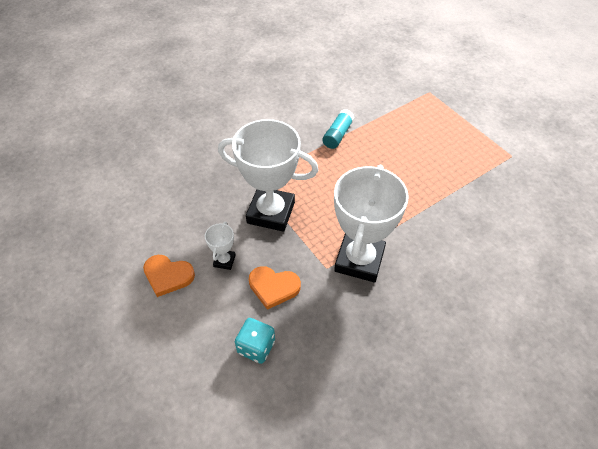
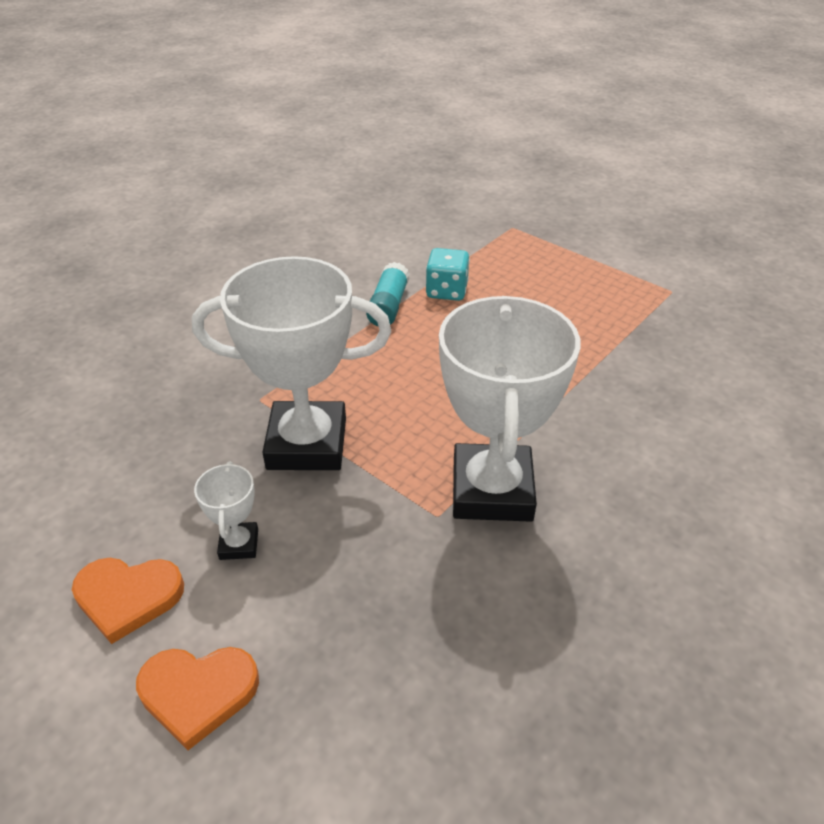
camera: 15 degrees left, 10 degrees down
turquoise dice [235,318,275,364] -> turquoise dice moved to [426,248,470,301]
orange heart [249,266,301,310] -> orange heart moved to [136,647,259,750]

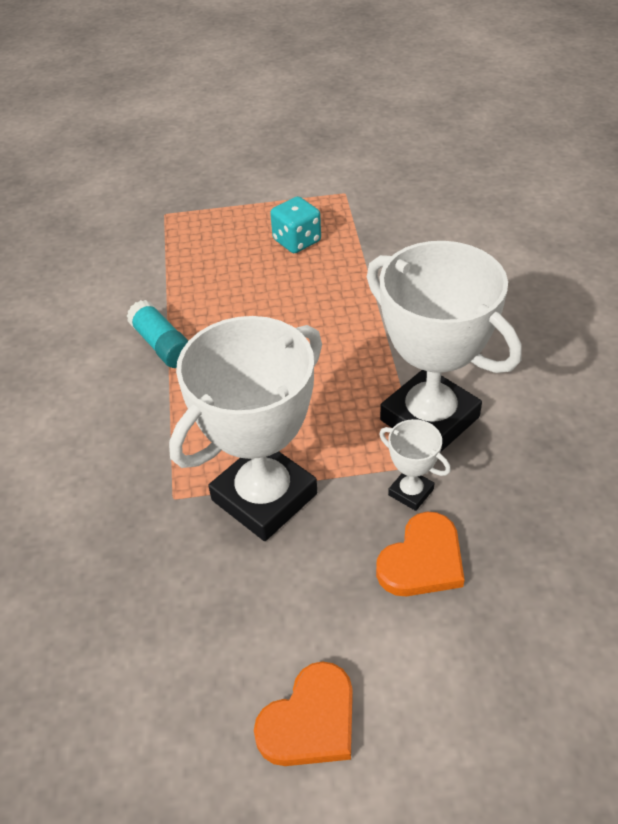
camera: 45 degrees left, 5 degrees up
orange heart [136,647,259,750] -> orange heart moved to [376,512,465,596]
white trophy [194,462,258,560] -> white trophy moved to [379,419,451,511]
turquoise dice [426,248,470,301] -> turquoise dice moved to [270,196,321,253]

